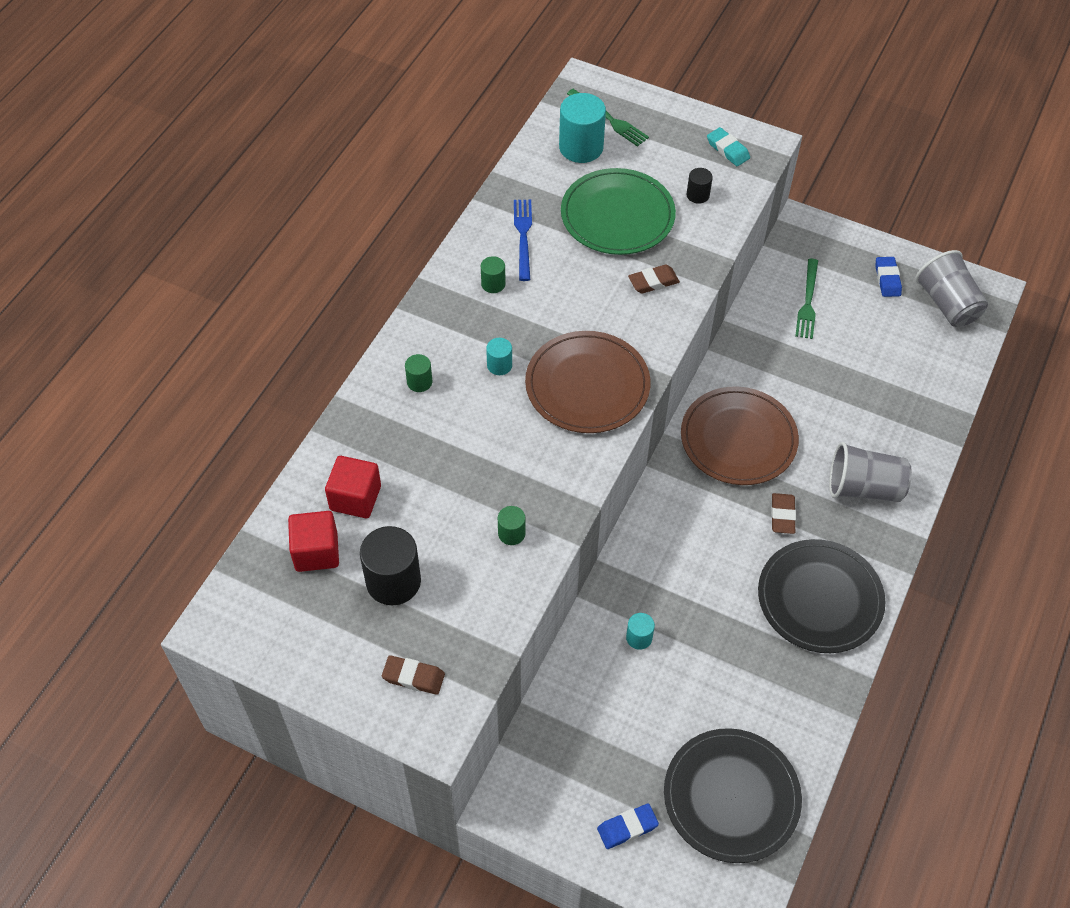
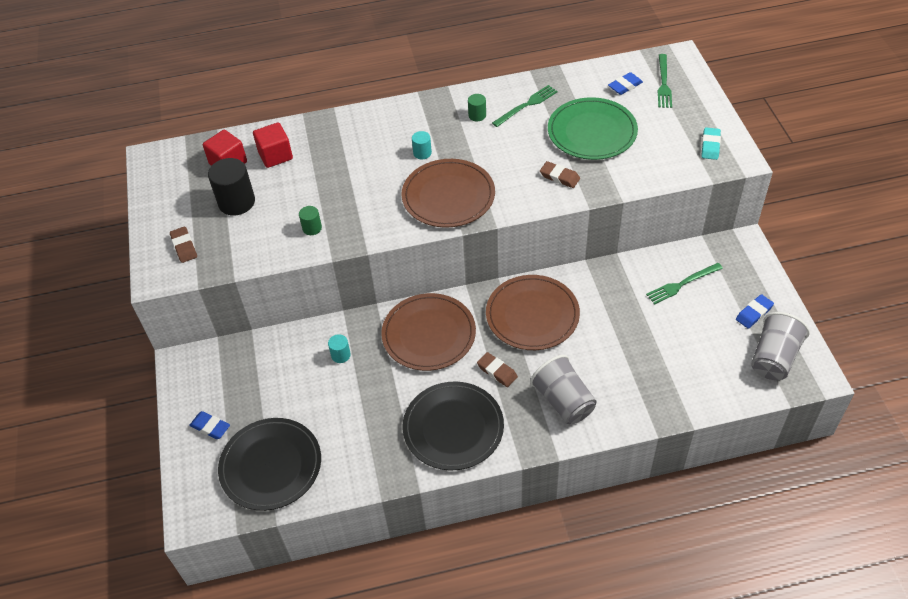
camera: 55 degrees right, 5 degrees down
green cylinder [405,354,432,392] -> none
blue fork [514,200,532,281] -> green fork [492,85,558,127]
turquoise cylinder [559,93,606,163] -> blue eraser [608,72,643,95]
black cylinder [686,168,713,204] -> none
brown eraser [771,493,796,534] -> brown eraser turned 75 degrees clockwise [477,352,518,387]
none -> brown plate [381,293,476,371]

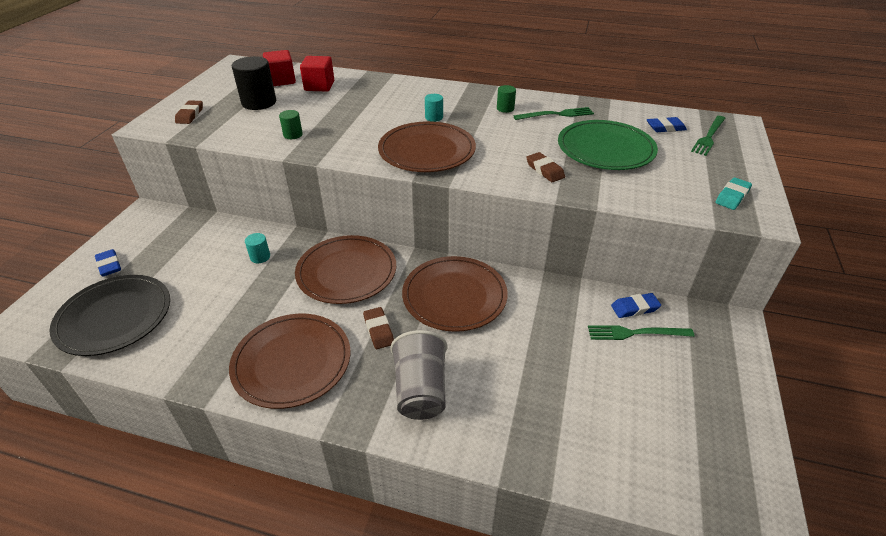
camera: 25 degrees right, 10 degrees down
black plate [403,381,504,470] -> brown plate [229,314,350,409]
blue eraser [736,294,774,329] -> blue eraser moved to [611,293,661,318]
grey cup [751,312,810,380] -> none

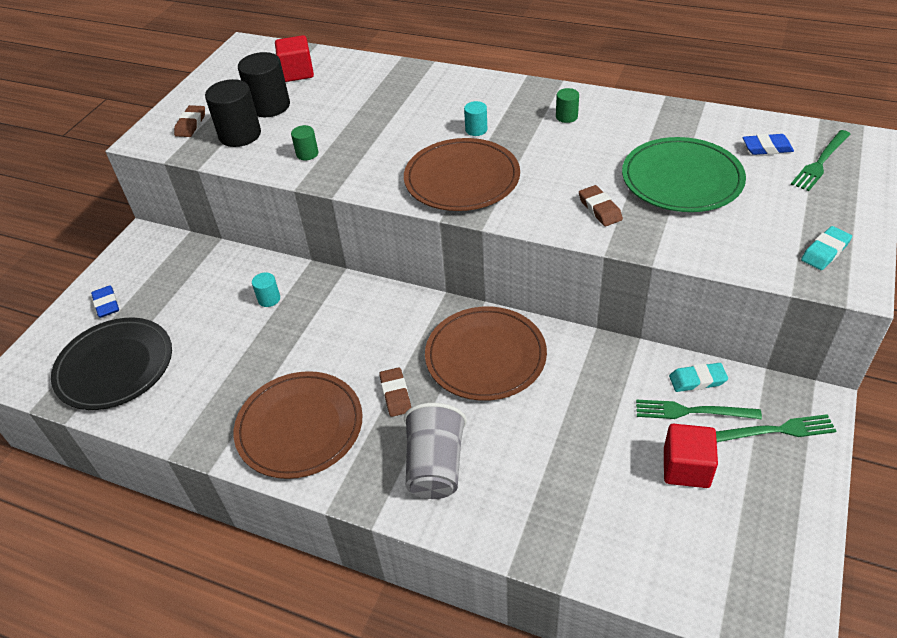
camera: 10 degrees right, 5 degrees up
brown plate [295,235,396,304] -> none
red cube [300,56,334,91] -> red cube moved to [664,424,718,488]
green fork [514,107,594,120] -> green fork moved to [716,414,836,442]
blue eraser [611,293,661,318] -> turquoise eraser [669,363,728,392]
none -> black cylinder [205,79,261,147]

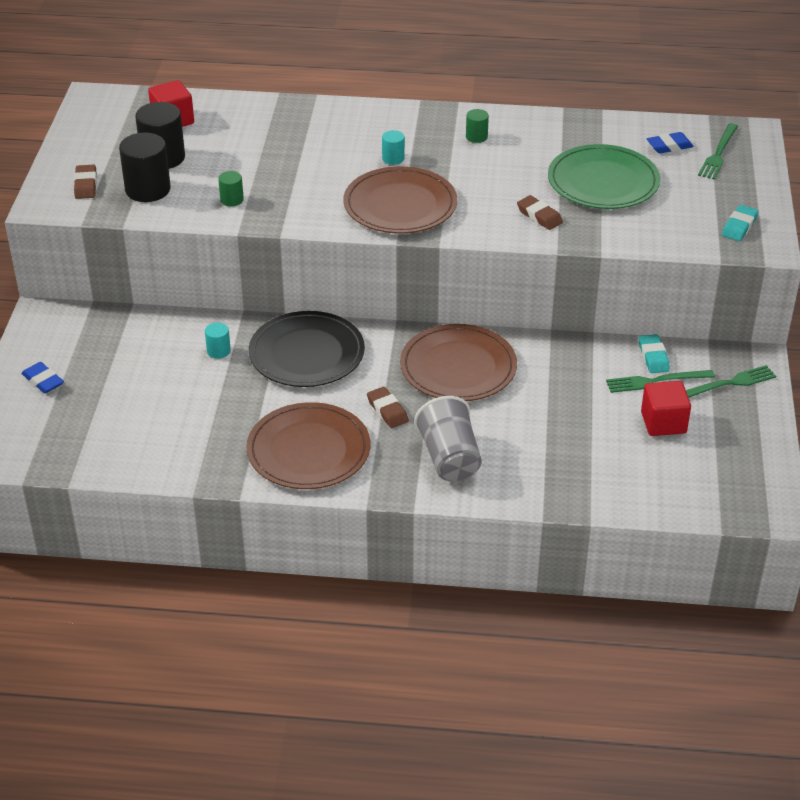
camera: 20 degrees left, 5 degrees down
black plate [51,318,172,410] -> black plate moved to [249,311,365,387]
turquoise eraser [669,363,728,392] -> turquoise eraser turned 75 degrees counterclockwise [639,334,670,373]

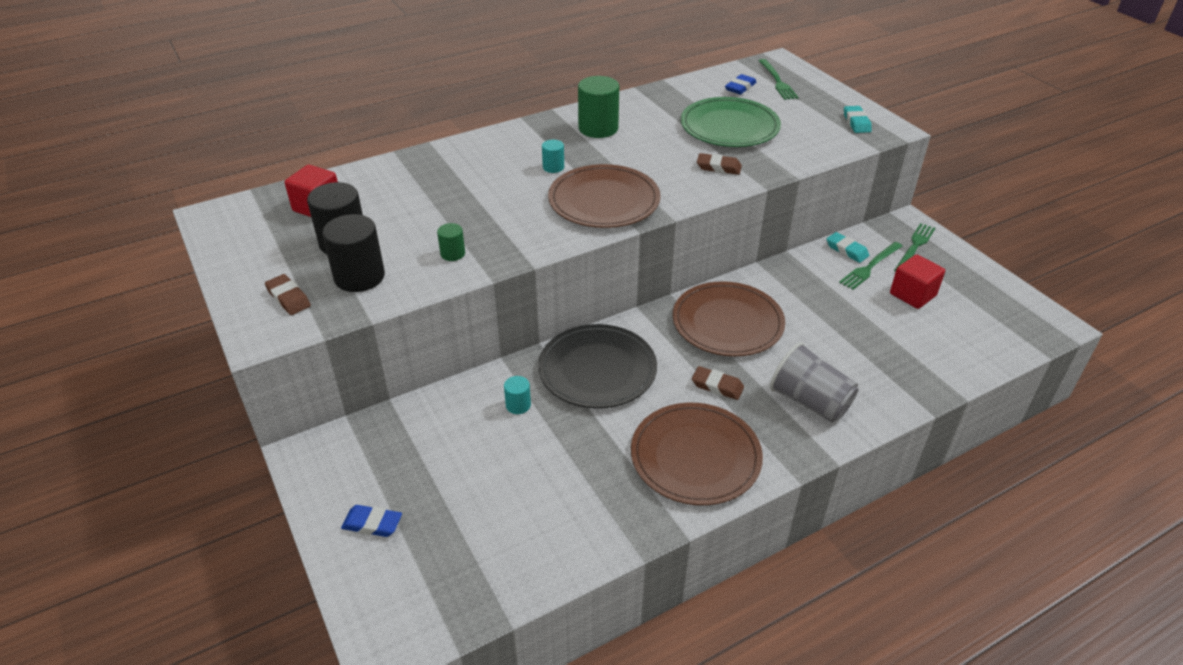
camera: 35 degrees left, 0 degrees up
green cylinder [466,109,489,143] -> green cylinder [578,76,619,138], size x1.96

